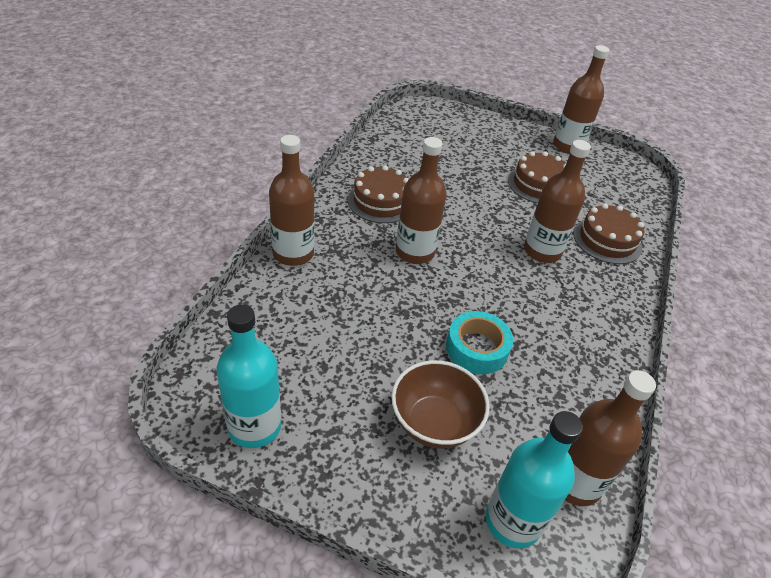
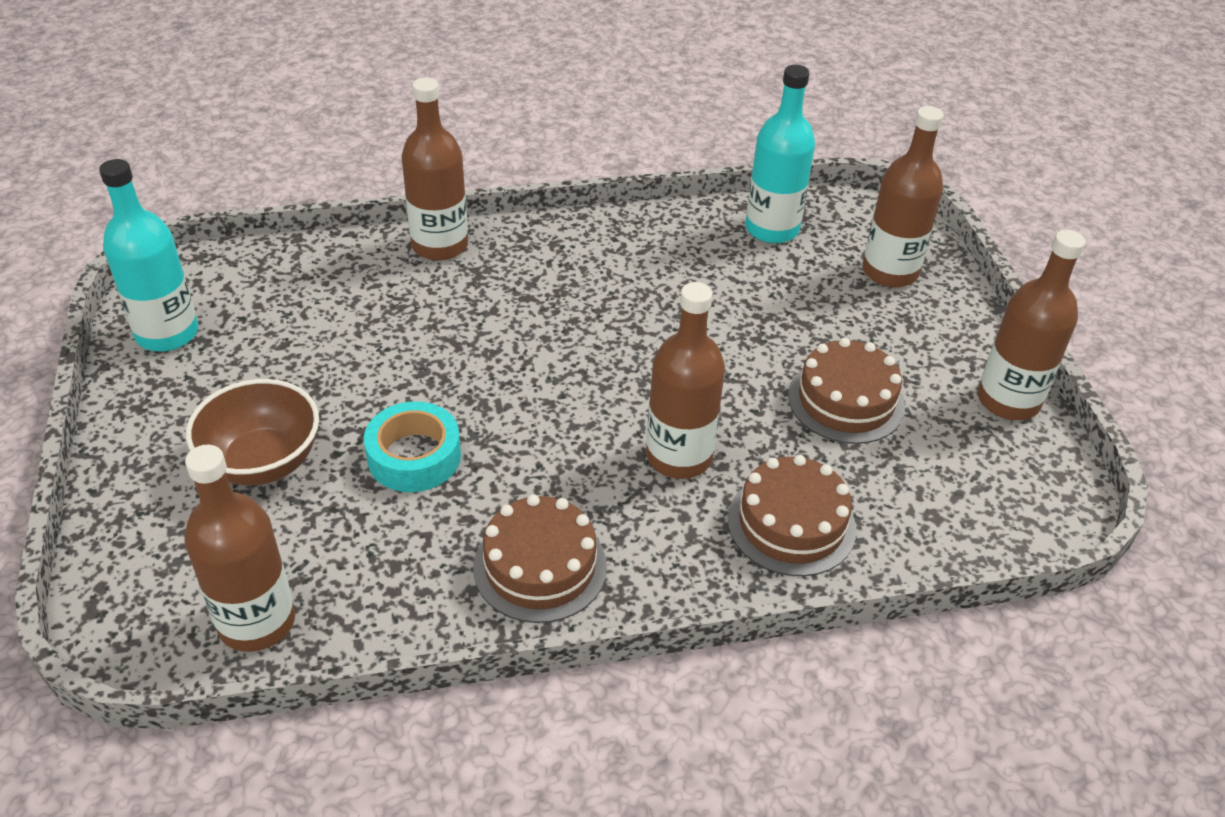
camera: 60 degrees right, 0 degrees up
brown cake [348,165,409,223] -> brown cake moved to [473,494,607,623]
brown bottle [396,137,447,264] -> brown bottle moved to [862,106,944,288]
turquoise bottle [486,411,583,549] -> turquoise bottle moved to [745,65,815,243]

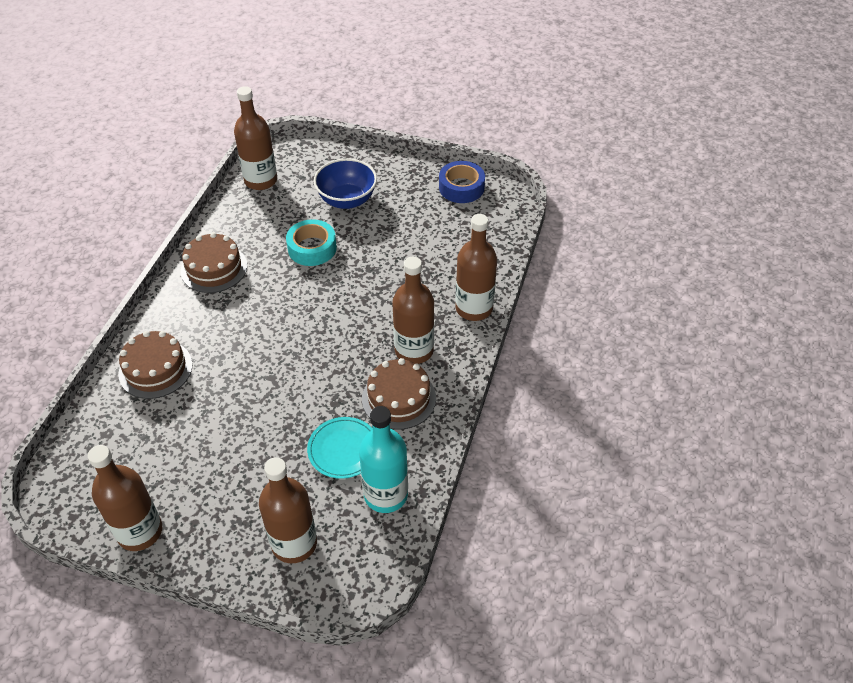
camera: 120 degrees right, 5 degrees up
turquoise bottle [99,159,198,352] -> blue tape [439,161,485,203]
brown bowl [186,379,319,486] -> blue bowl [314,158,377,209]
brown bottle [646,282,725,479] -> brown bottle moved to [393,257,434,364]
brown cake [788,338,905,444] -> brown cake moved to [362,358,436,430]
none -> turquoise plate [307,417,373,479]

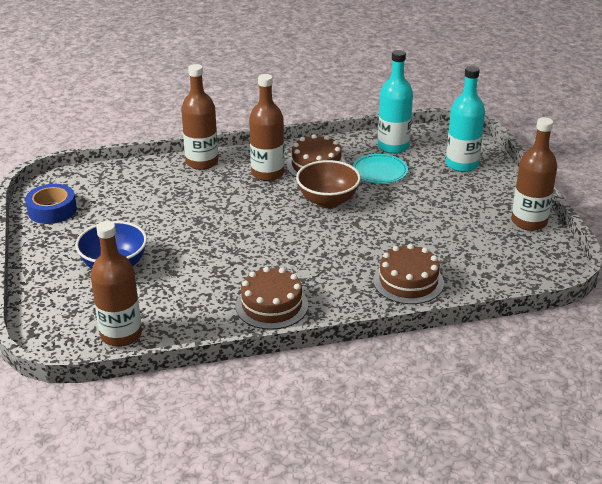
camera: 120 degrees left, 15 degrees down
brown bottle [259,457,317,563] -> turquoise bottle [446,66,485,172]
turquoise tape [286,219,337,266] -> none
none -> brown bowl [296,160,361,208]

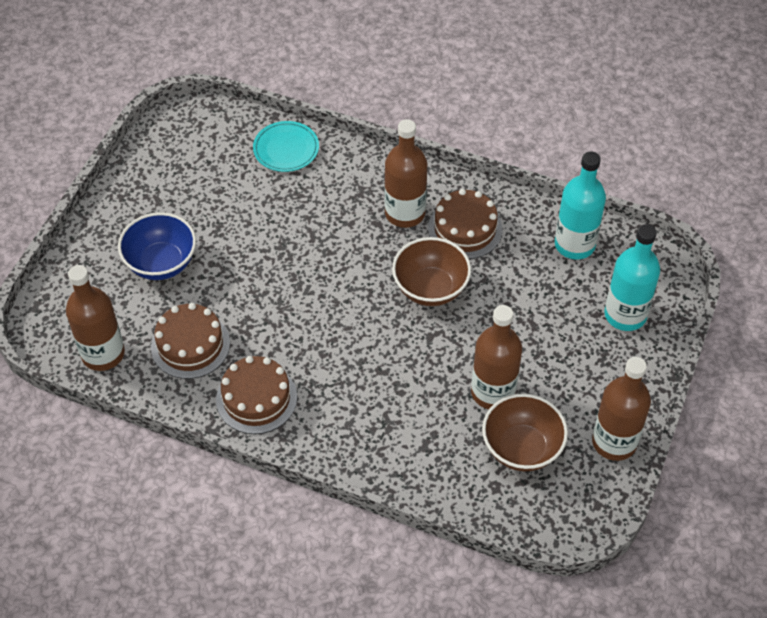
camera: 35 degrees right, 20 degrees up
blue tape [25,184,77,224] -> none
brown bottle [181,64,218,170] -> brown bottle moved to [471,305,522,409]
turquoise plate [353,154,408,184] -> turquoise plate moved to [253,121,319,172]
brown cake [373,244,444,304] -> brown cake moved to [151,303,230,379]
none -> brown bowl [482,394,568,471]

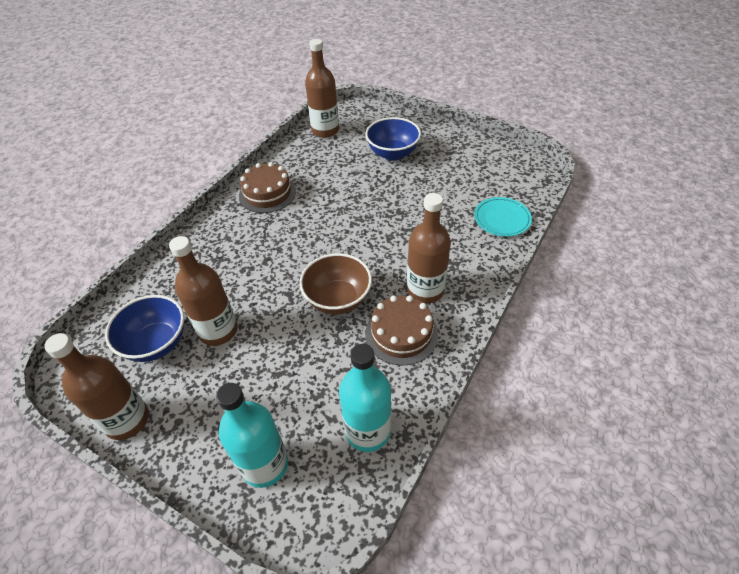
camera: 100 degrees right, 5 degrees down
brown cake [151,303,230,379] -> none
brown bowl [482,394,568,471] -> blue bowl [105,295,184,362]

